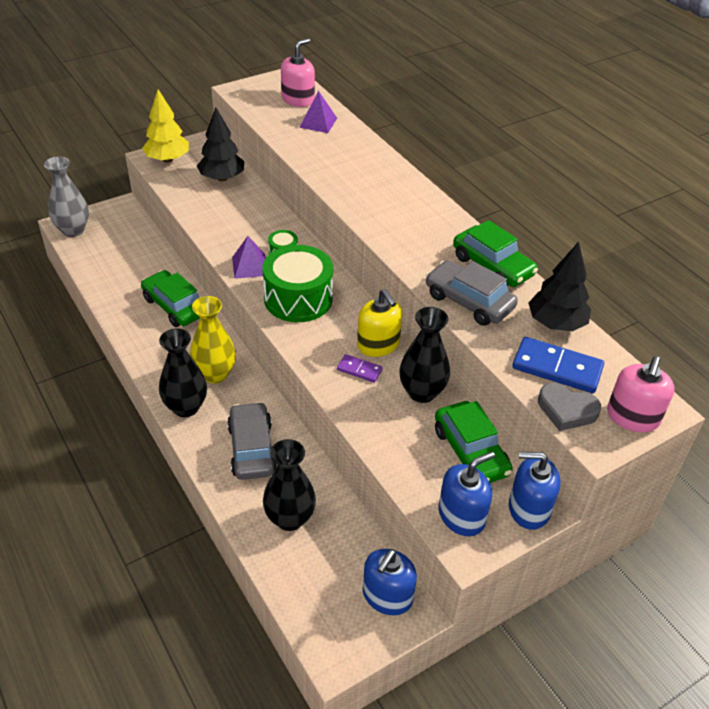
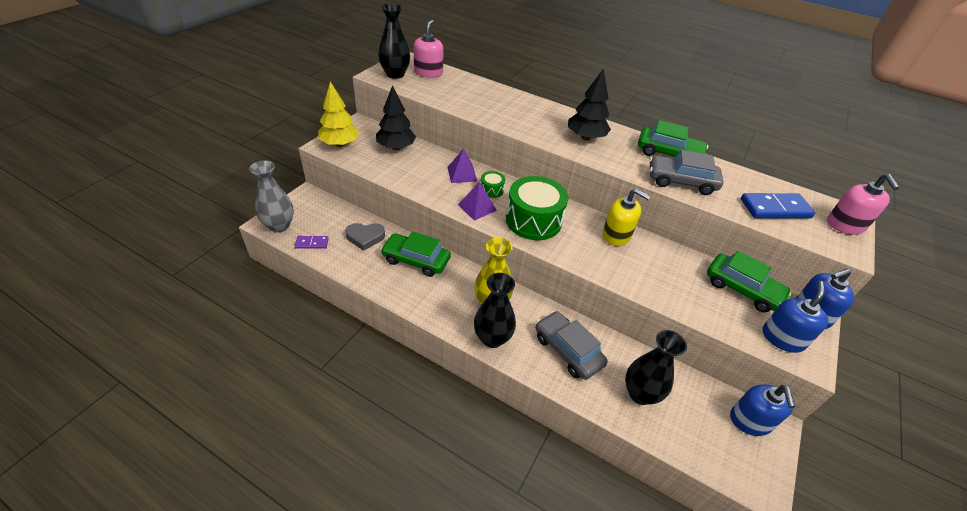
camera: 30 degrees left, 0 degrees up
purple pyramid [299,91,337,133] -> purple pyramid moved to [448,149,477,183]
purple domino [337,354,383,383] -> purple domino moved to [295,236,329,249]
black vase [399,307,450,403] -> black vase moved to [378,4,410,79]
black tree [528,242,591,331] -> black tree moved to [568,68,611,140]
grey heart [538,383,601,431] -> grey heart moved to [345,223,385,251]

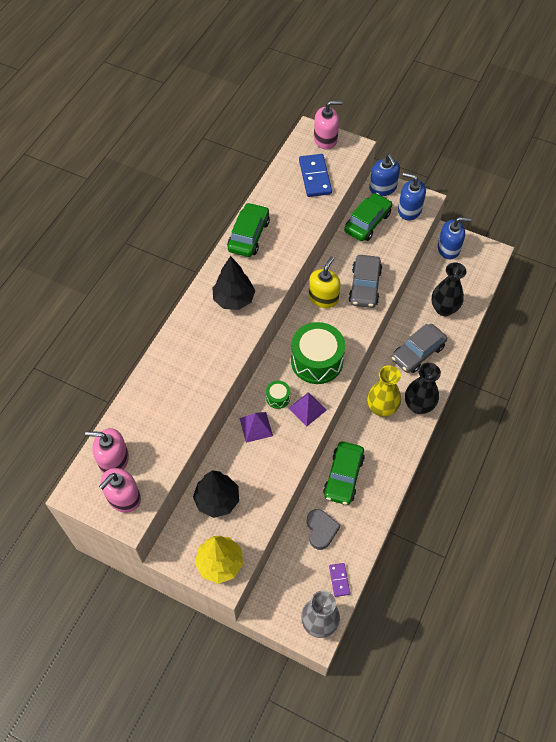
camera: 90 degrees left, 15 degrees up
black vase [378,4,410,79] -> pink soap dispenser [99,468,141,513]
grey car [649,150,723,195] -> grey car moved to [348,255,382,308]

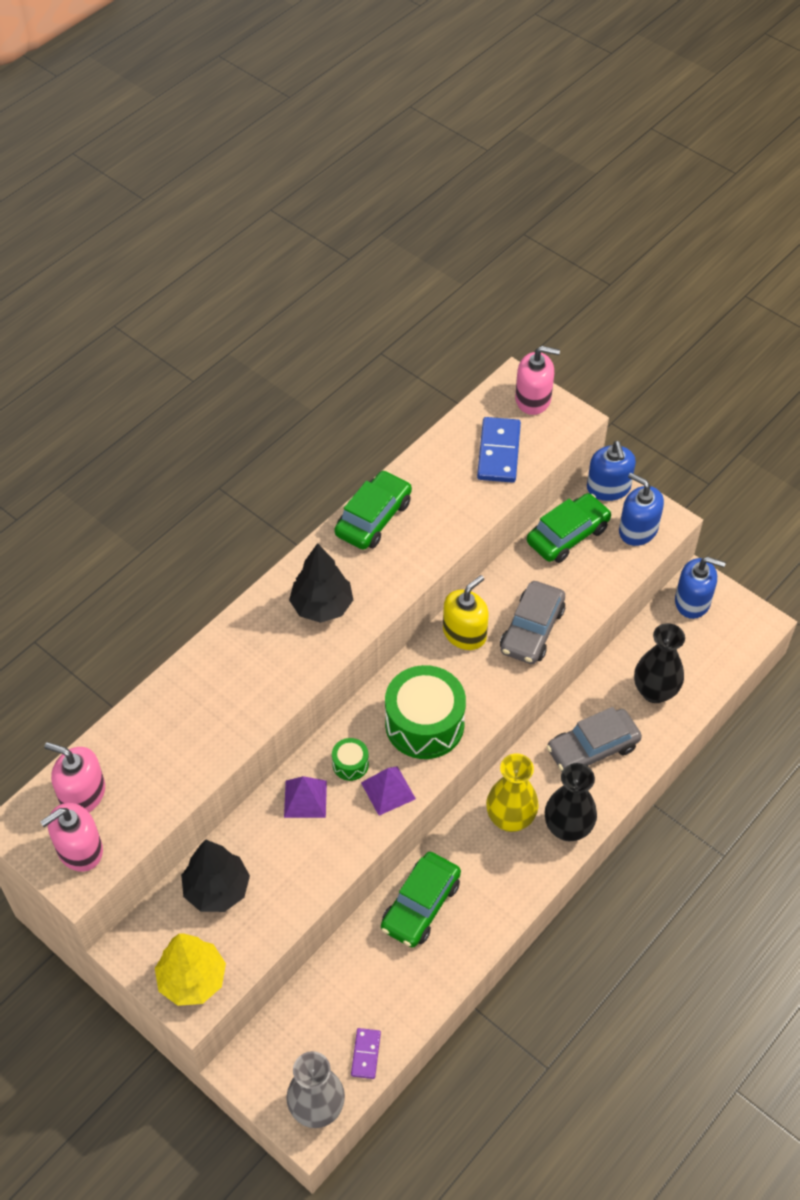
camera: 15 degrees right, 5 degrees down
grey heart [306,509,340,550] -> none

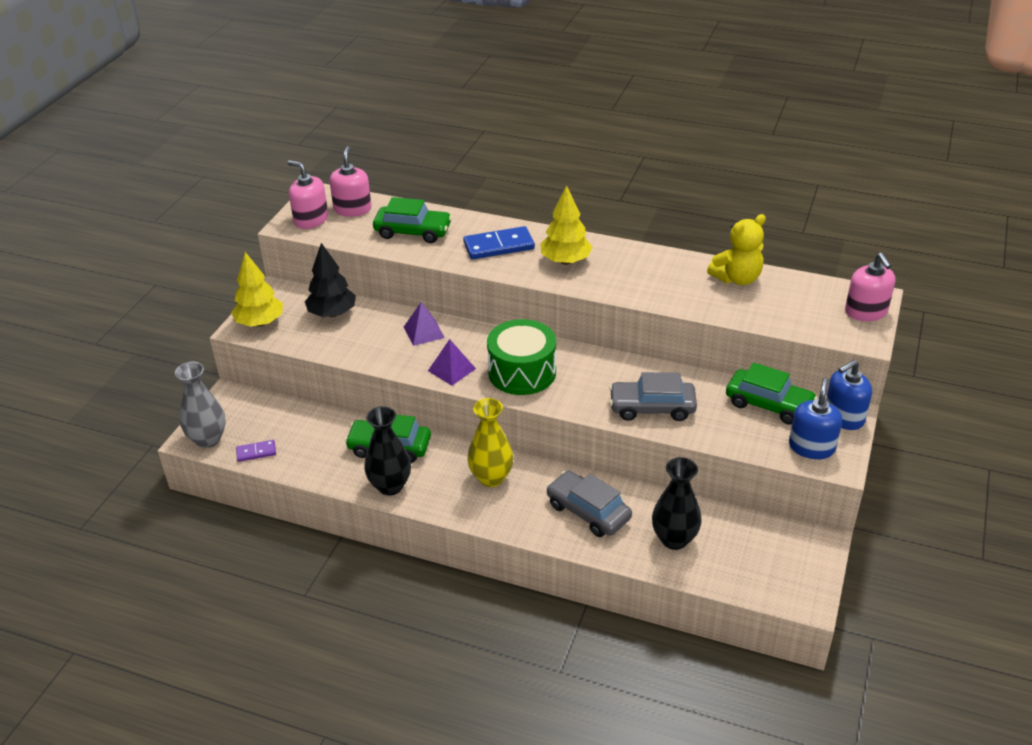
camera: 70 degrees right, 15 degrees down
black tree [289,543,353,623] -> yellow tree [540,185,593,265]
green drum [332,738,369,781] -> none
green car [334,470,412,550] -> green car moved to [373,197,452,243]
yellow soap dispenser [443,575,489,650] -> none
blue domino [477,417,521,483] -> blue domino moved to [463,226,535,260]
black vase [545,763,597,841] -> black vase moved to [364,406,411,495]
blue soap dispenser [675,557,726,619] -> none
none -> yellow teddy bear [707,214,766,285]

